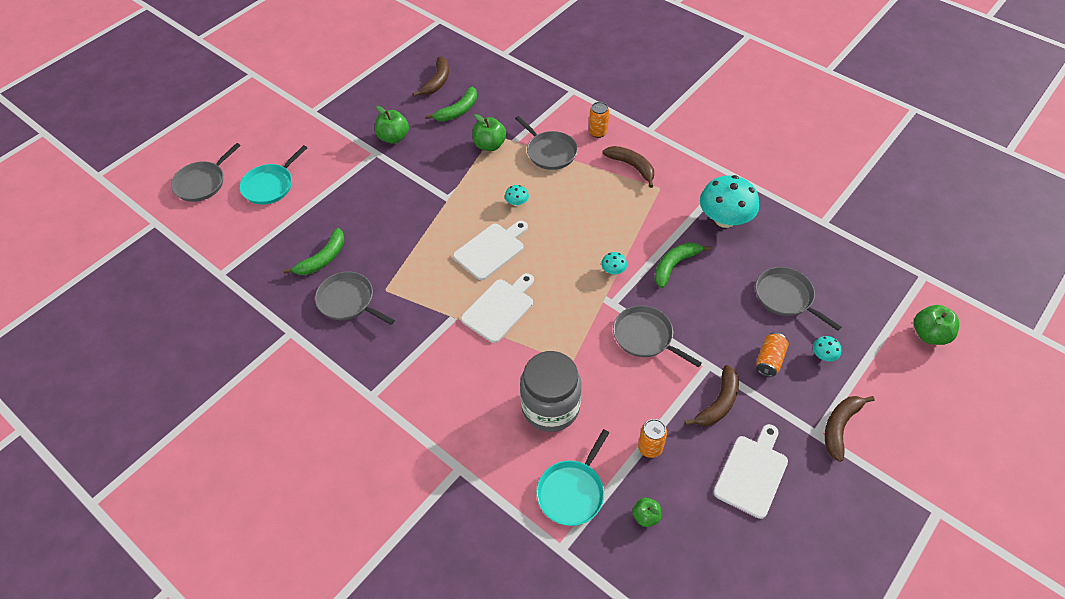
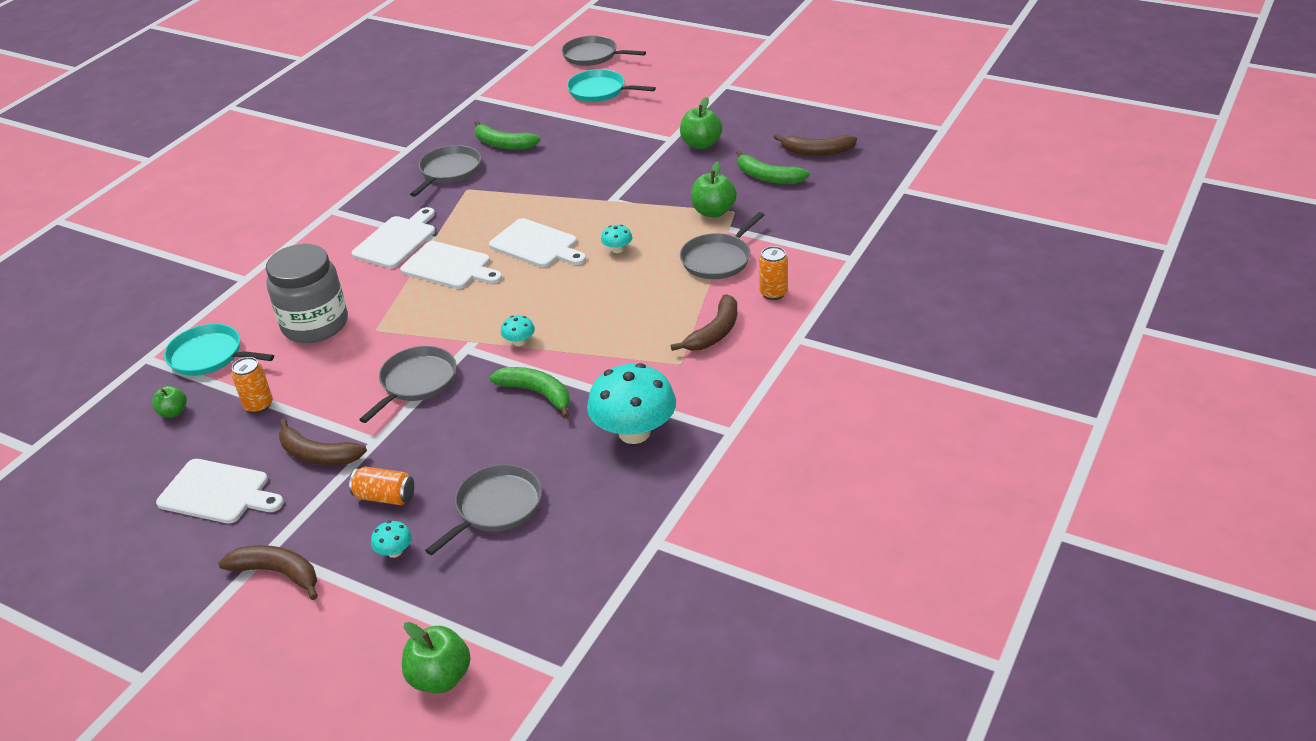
camera: 80 degrees right, 15 degrees down
none -> white cutting board [352,207,435,268]

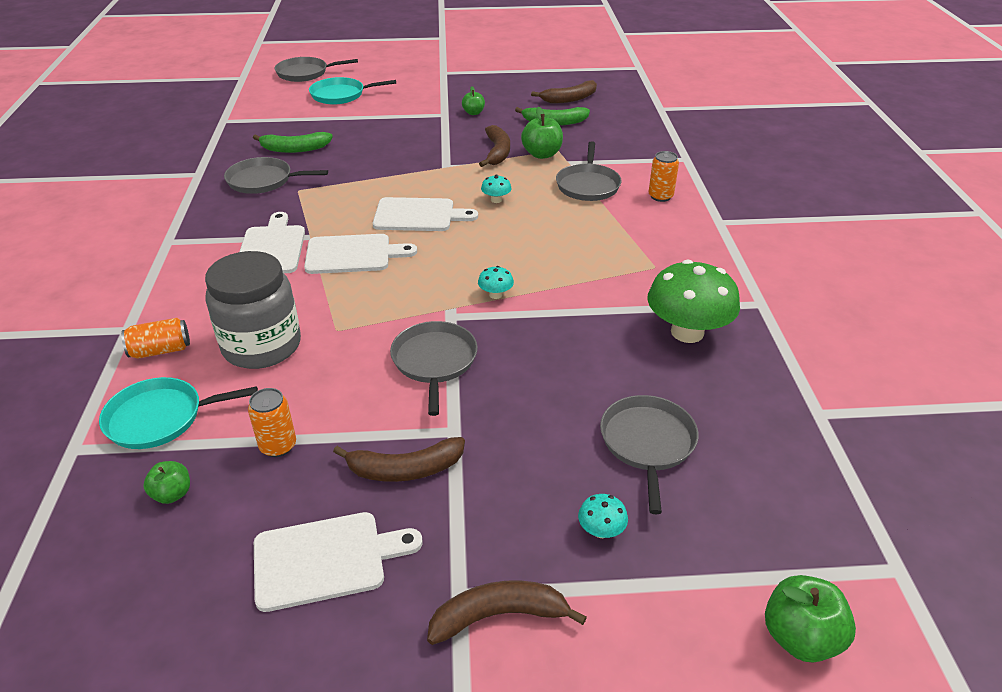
camera: 35 degrees left, 0 degrees up
orange can [349,467,414,505] -> orange can moved to [121,318,190,359]
grey pan [410,145,481,197] -> grey pan turned 75 degrees counterclockwise [224,157,328,194]
green banana [490,367,570,419] -> none
turquoise mushroom [587,363,676,444] -> green mushroom [647,260,740,343]
brown banana [671,294,737,351] -> brown banana moved to [479,125,510,167]
green apple [680,97,722,149] -> green apple [462,86,485,115], size x0.61

